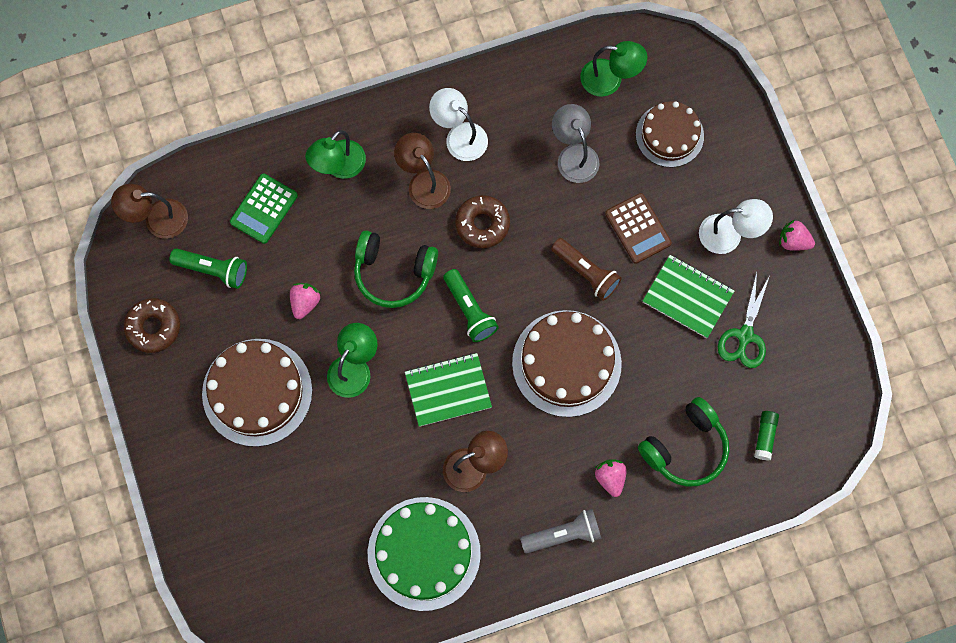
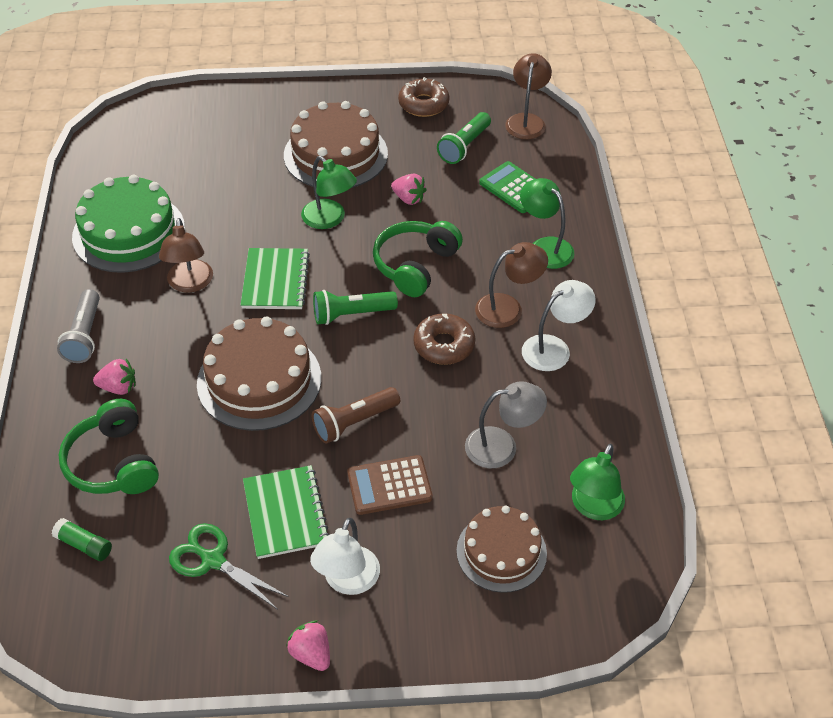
camera: 105 degrees right, 25 degrees down
green notebook [643,255,734,338] -> green notebook turned 60 degrees counterclockwise [243,465,330,559]
pink strawberry [779,220,815,251] -> pink strawberry turned 75 degrees counterclockwise [286,620,330,671]

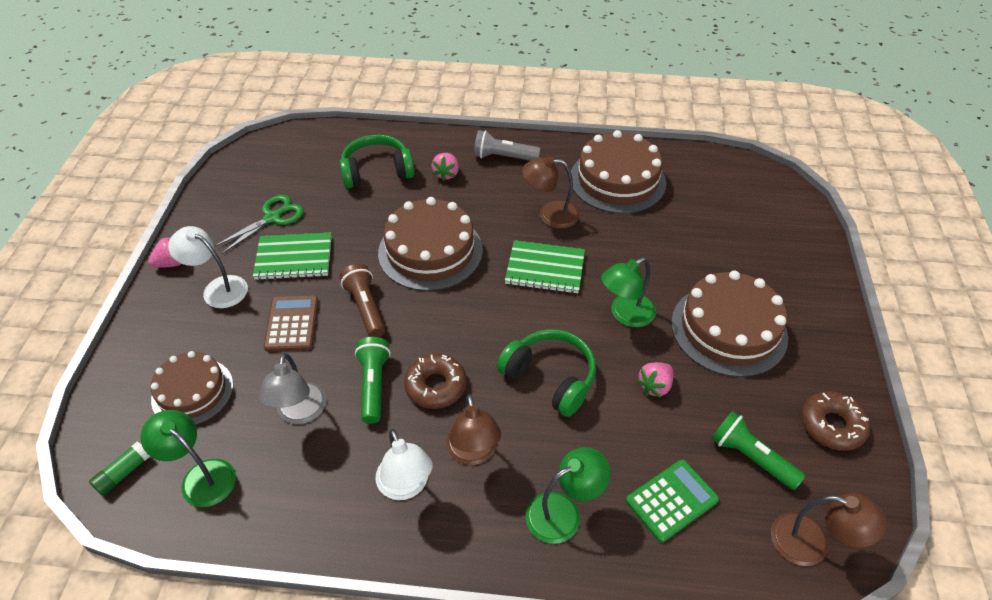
camera: 100 degrees right, 0 degrees up
green glue stick [52,518,112,561] -> green glue stick moved to [89,442,150,496]
green cake [72,175,185,273] -> brown cake [571,130,666,214]
green flashlight [313,290,398,325] -> green flashlight moved to [355,337,391,424]

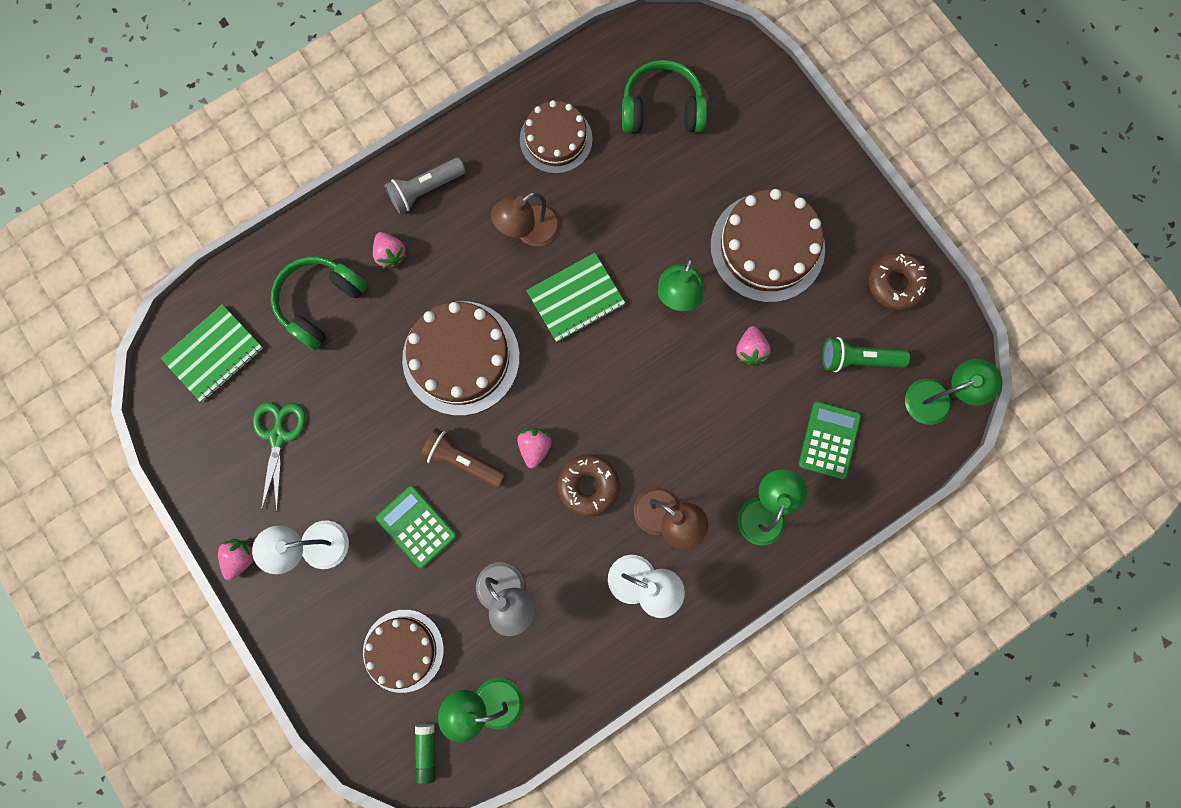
camera: 40 degrees left, 30 degrees up
green notebook [253,233,332,280] -> green notebook moved to [161,304,263,402]
brown calculator [264,295,318,352] -> green calculator [376,486,457,569]
green flashlight [355,337,391,424] -> none
green headphones [497,329,596,417] -> green headphones moved to [622,60,707,133]
brown cake [571,130,666,214] -> brown cake [520,100,593,174], size x0.65
brown lamp [771,493,887,566] -> green lamp [905,359,1003,425]
none -> pink strawberry [517,428,552,468]

